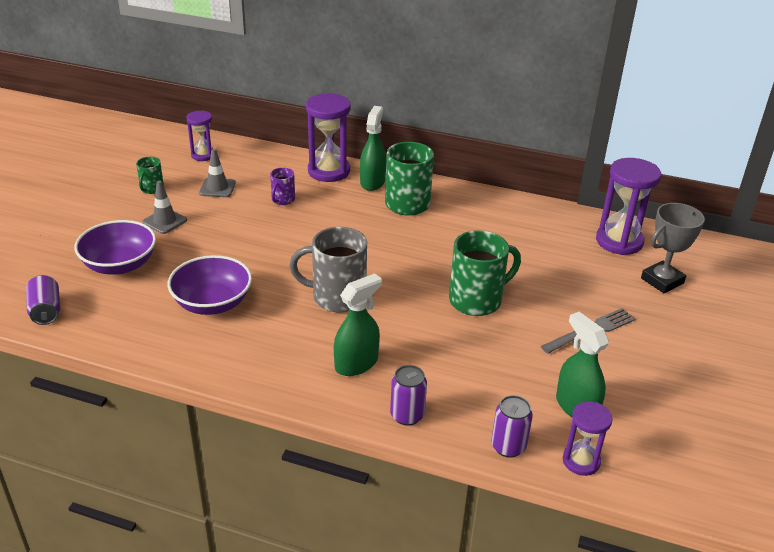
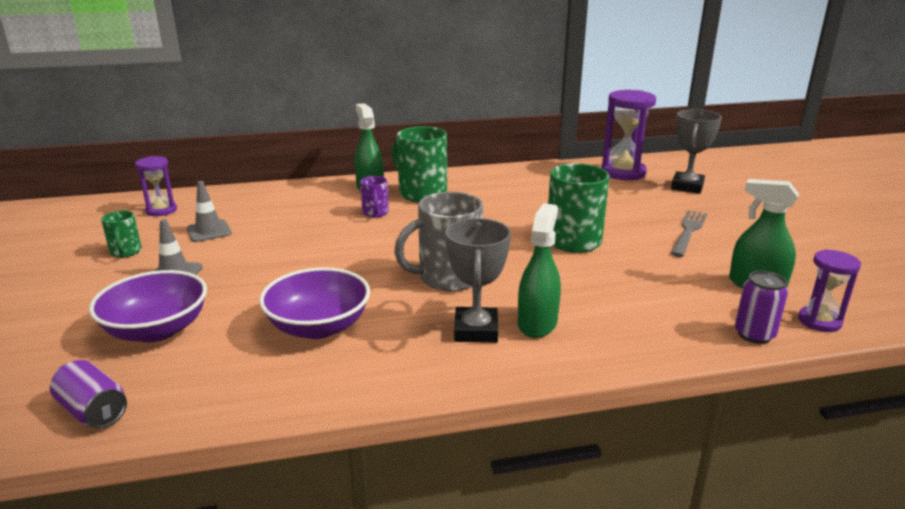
camera: 30 degrees left, 10 degrees down
purple mug [270,168,295,205] -> purple mug moved to [360,176,389,218]
purple hourglass [306,93,351,182] -> none
purple can [390,365,427,426] -> none
none -> grey trophy [445,218,511,343]

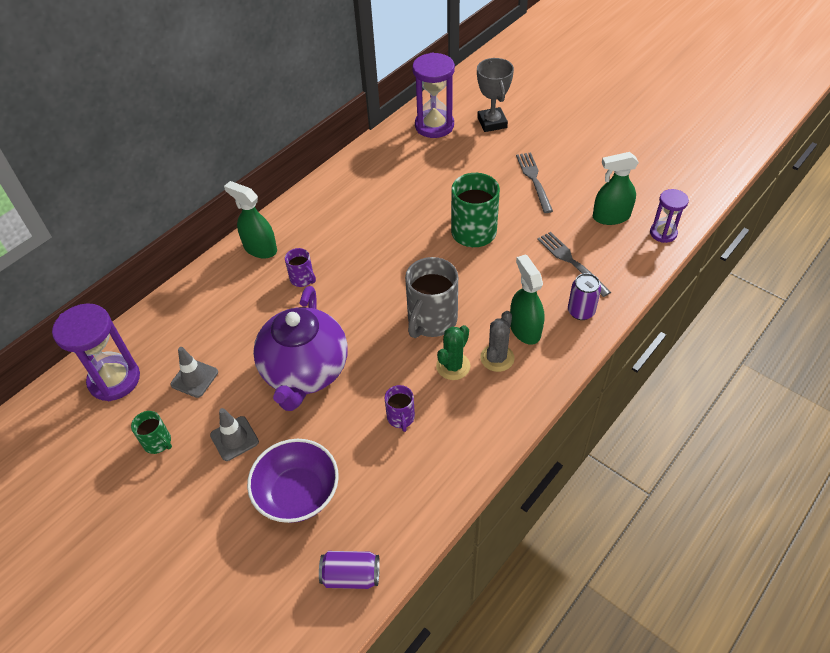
camera: 35 degrees left, 25 degrees up
purple hourglass [135,156,177,216] -> purple hourglass [52,303,140,401], size x1.70
purple bowl [259,267,370,339] -> purple mug [385,385,415,432]
green mug [392,126,447,202] -> none
grey trophy [445,218,511,343] -> grey cactus [480,311,515,372]
purple can [735,271,788,344] -> purple can moved to [568,273,601,320]
none -> purple teapot [253,286,348,411]
none -> green cactus [436,325,470,380]
none -> grey fork [537,232,611,297]

